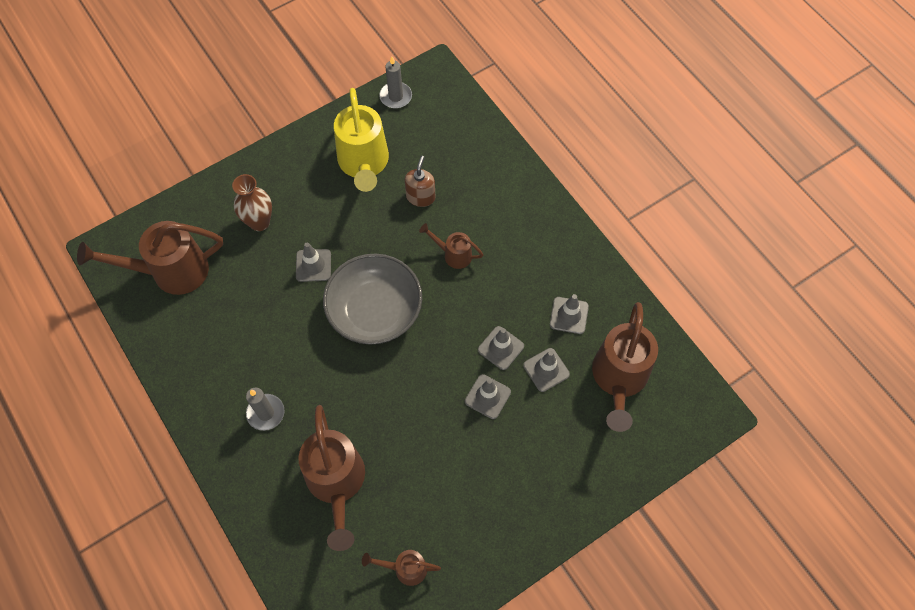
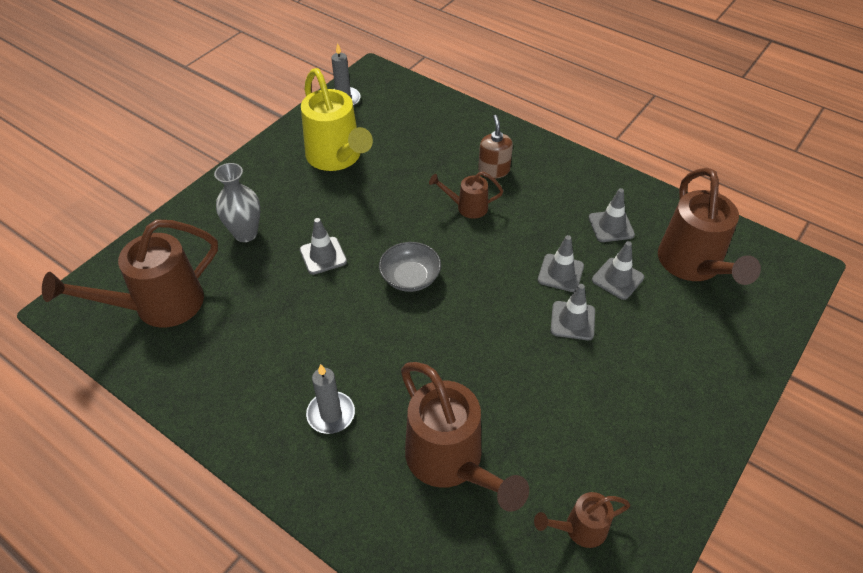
camera: 20 degrees left, 15 degrees down
brown vase [232,174,272,231] -> grey vase [214,163,260,242]
grey bowl [323,254,422,345] -> grey bowl [379,242,441,292], size x0.55
brown soap dispenser [405,156,436,207] -> brown soap dispenser moved to [478,115,513,179]

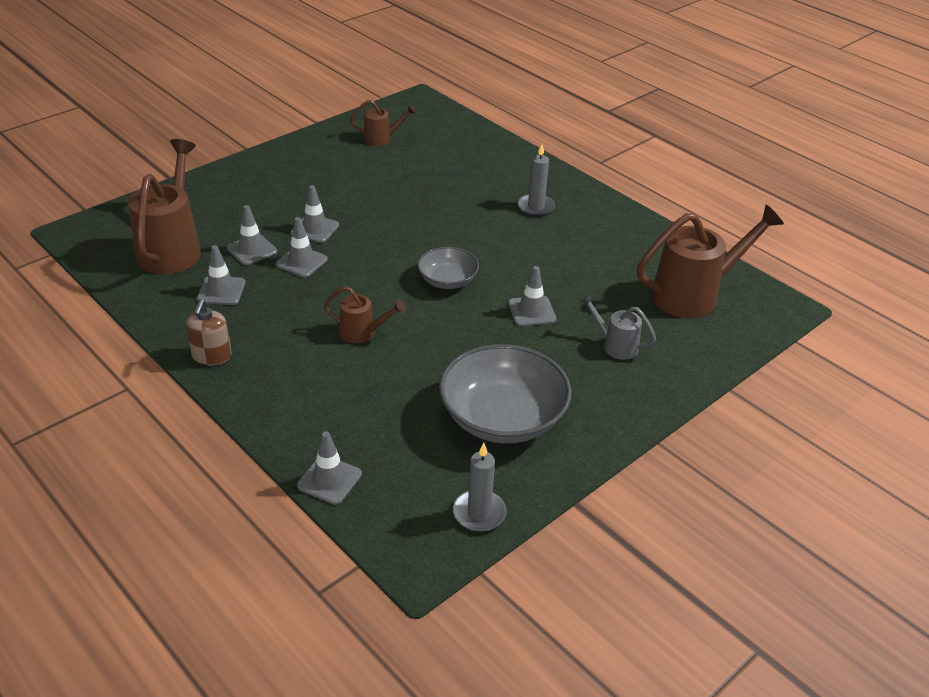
camera: 170 degrees left, 10 degrees down
grey vase [214,163,260,242] -> grey watering can [579,293,656,360]
yellow watering can [301,68,373,171] -> grey bowl [439,344,572,444]
brown watering can [401,362,529,512] -> none
brown soap dispenser [478,115,513,179] -> brown soap dispenser moved to [186,299,232,366]
none -> grey traffic cone [297,431,362,505]

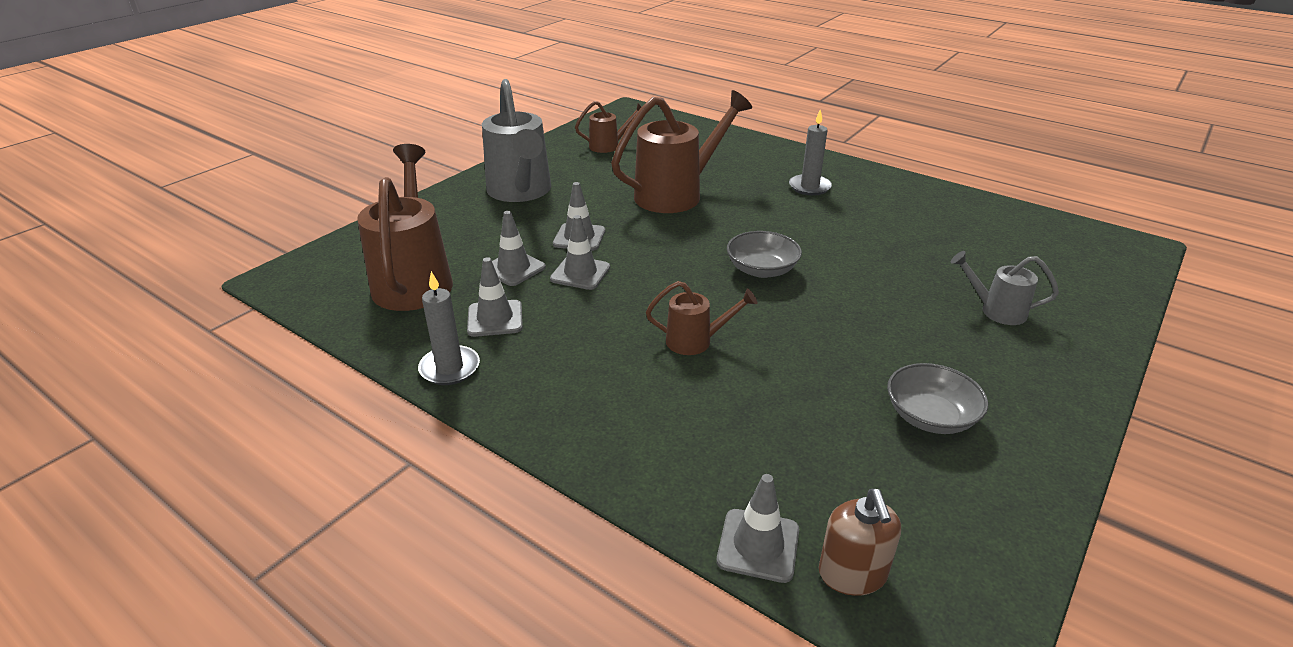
camera: 10 degrees left, 5 degrees down
brown soap dispenser [186,299,232,366] -> brown soap dispenser moved to [819,489,901,596]
grey bowl [439,344,572,444] -> grey bowl [887,363,988,434], size x0.55
grey candle [453,443,506,532] -> grey candle moved to [418,271,480,385]
grey traffic cone [508,266,556,327] -> none
brown watering can [637,205,784,318] -> brown watering can moved to [611,90,752,213]
none -> grey watering can [482,79,551,202]

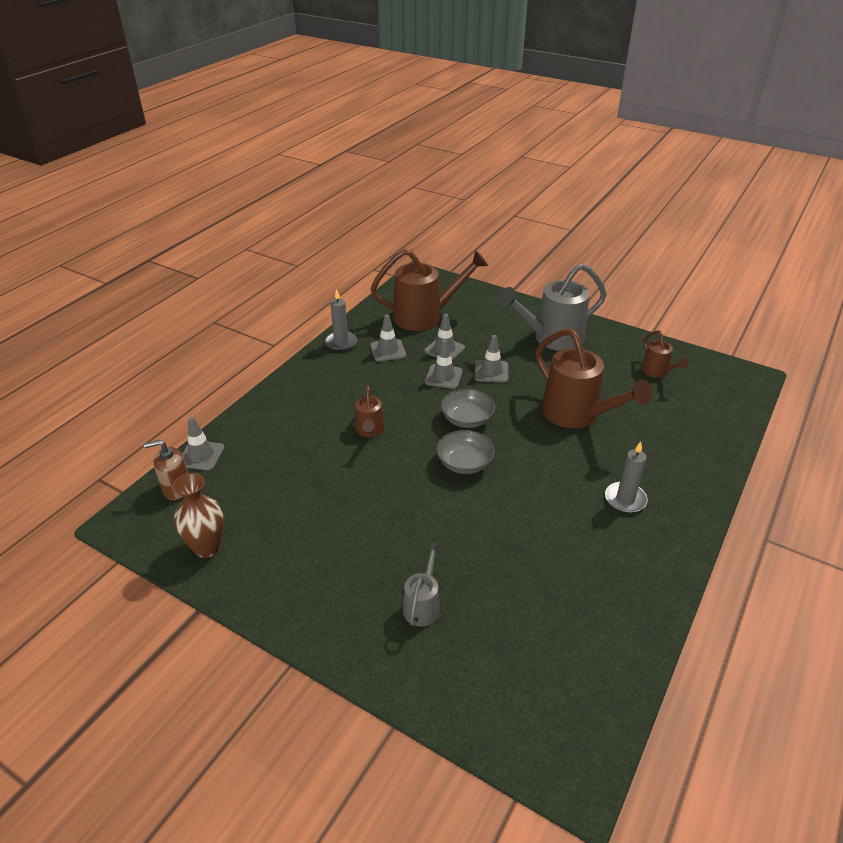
camera: 85 degrees right, 5 degrees up
grey bowl [887,363,988,434] -> grey bowl moved to [441,389,495,428]
none -> brown vase [173,473,224,558]

